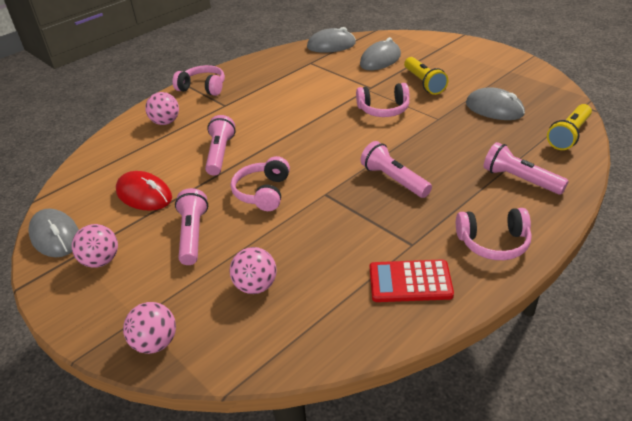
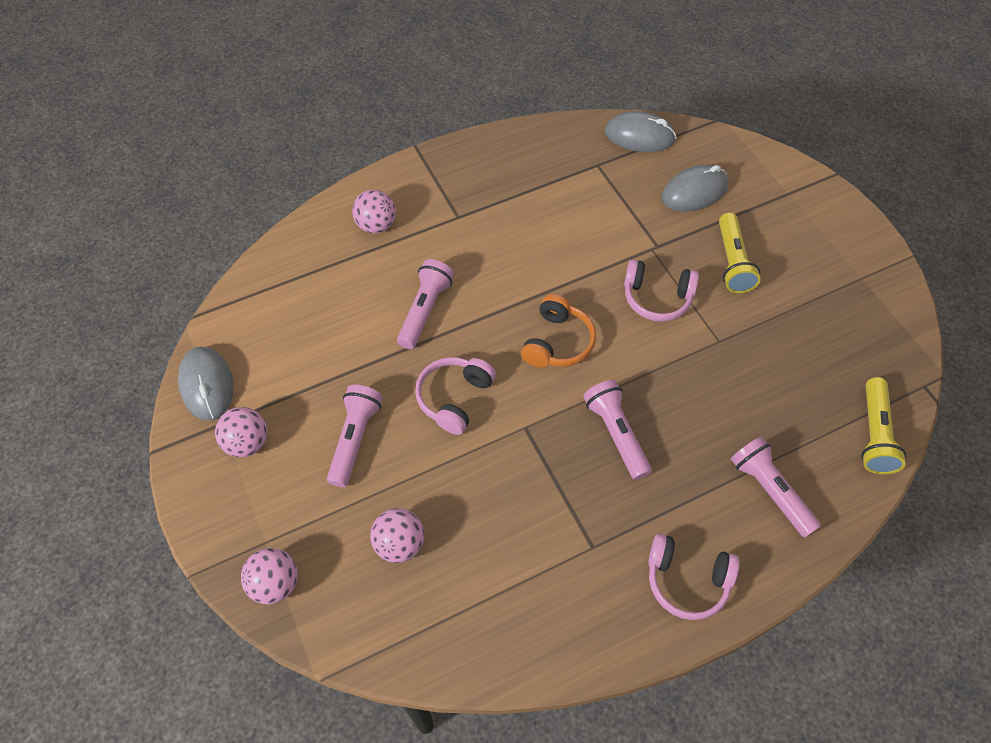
camera: 15 degrees right, 20 degrees up
red mouse [116,171,172,211] -> none
pink headphones [172,65,225,96] -> none
red calculator [370,259,454,302] -> none
grey mouse [466,87,525,120] -> none
yellow flashlight [547,104,592,150] -> yellow flashlight turned 45 degrees counterclockwise [861,377,906,474]
none -> orange headphones [521,294,596,368]

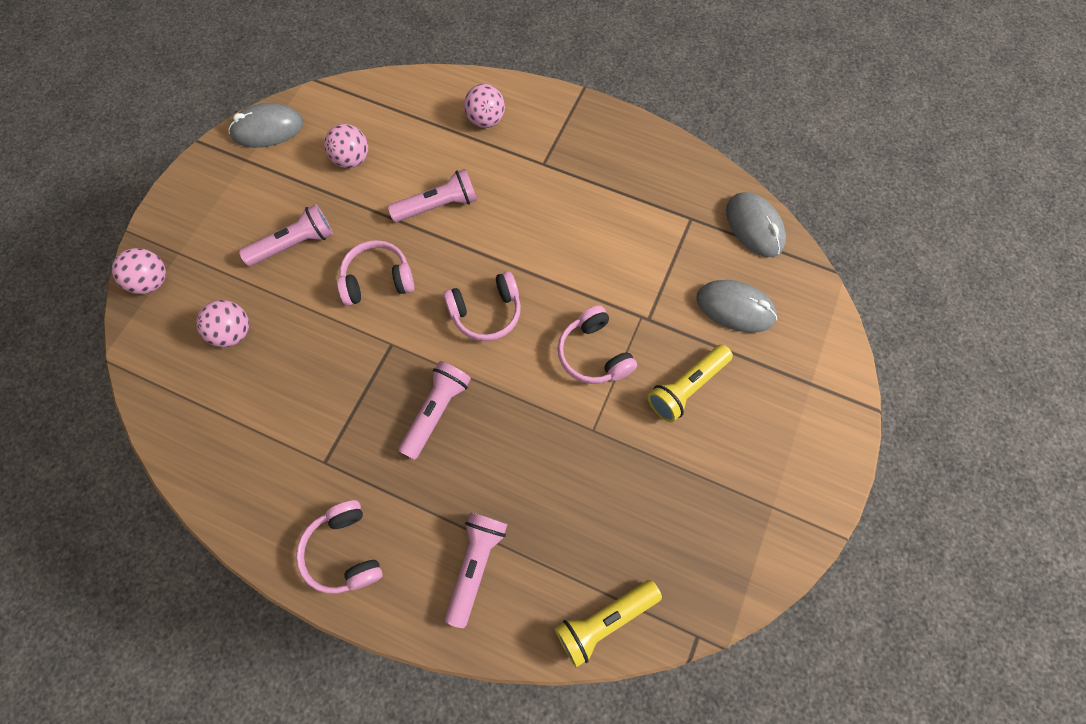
camera: 50 degrees right, 10 degrees up
grey mouse [178,347,234,421] -> grey mouse turned 45 degrees clockwise [228,103,303,148]
pink ball [215,407,267,457] -> pink ball moved to [324,124,368,168]
orange headphones [521,294,596,368] -> pink headphones [443,271,521,341]

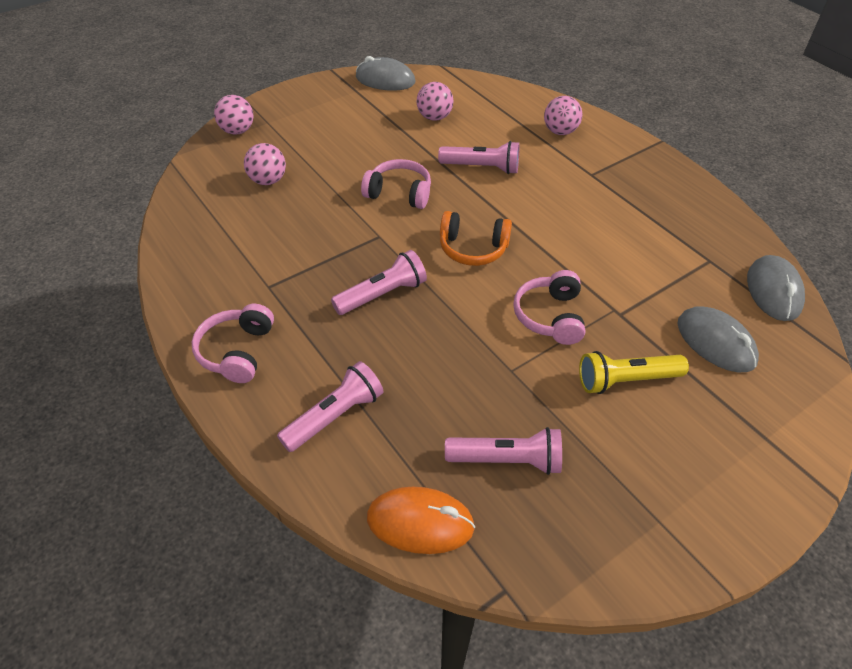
camera: 30 degrees right, 20 degrees down
pink flashlight [239,204,333,266] -> pink flashlight moved to [445,427,562,475]
pink headphones [443,271,521,341] -> orange headphones [440,211,512,266]
yellow flashlight [555,580,662,668] -> orange mouse [367,487,475,554]

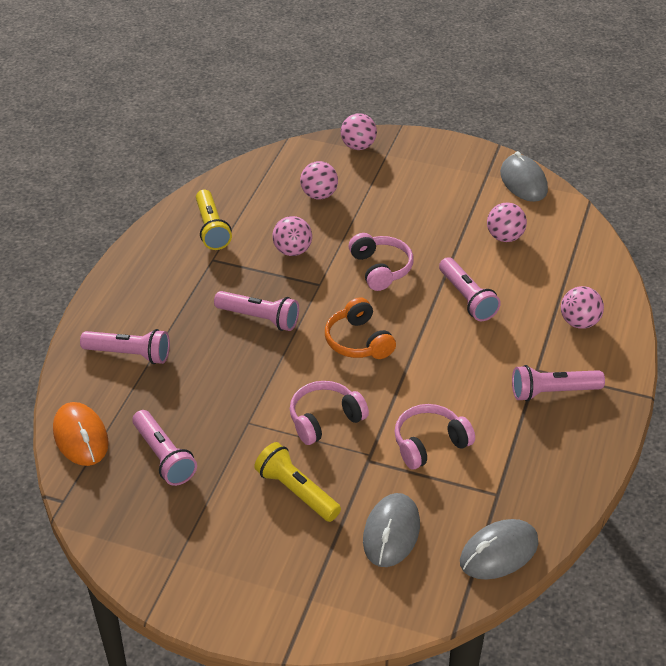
camera: 55 degrees right, 5 degrees down
pink headphones [192,304,274,383] -> pink headphones moved to [394,404,475,469]
none -> yellow flashlight [196,189,232,250]
none -> pink ball [272,216,312,256]
none -> pink flashlight [512,365,605,401]

